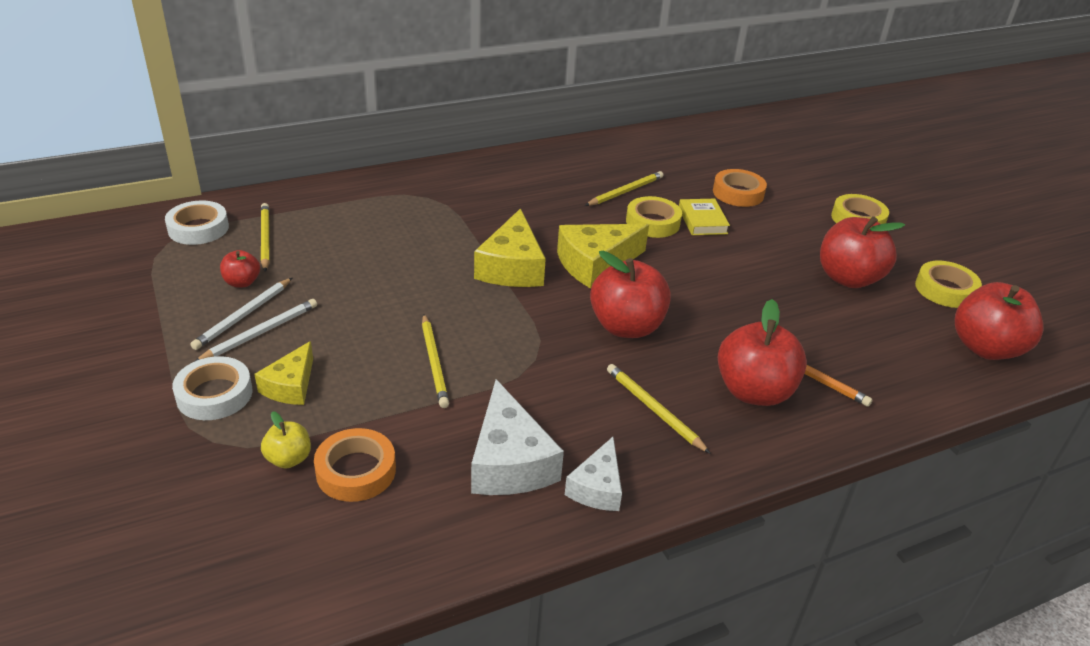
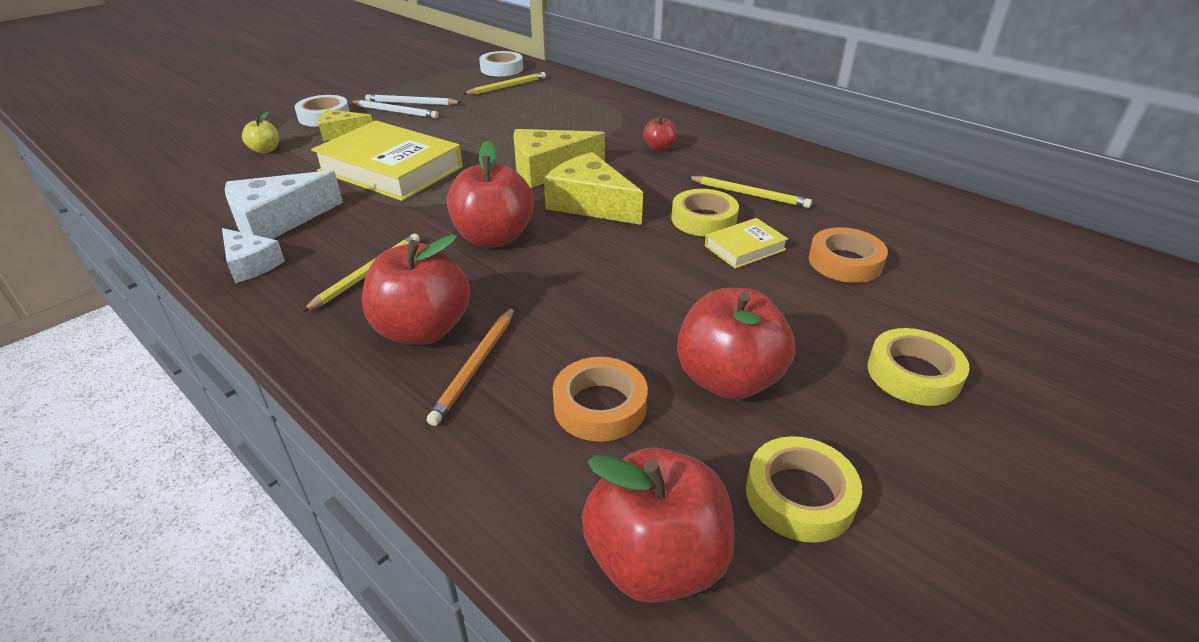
camera: 70 degrees right, 0 degrees up
red apple [220,250,260,287] -> red apple moved to [643,116,677,151]
orange tape [314,428,396,502] -> orange tape moved to [553,357,648,442]
yellow pencil [422,314,449,408] -> yellow book [311,121,463,201]
white cheese [565,437,622,511] -> white cheese turned 135 degrees counterclockwise [222,228,285,283]

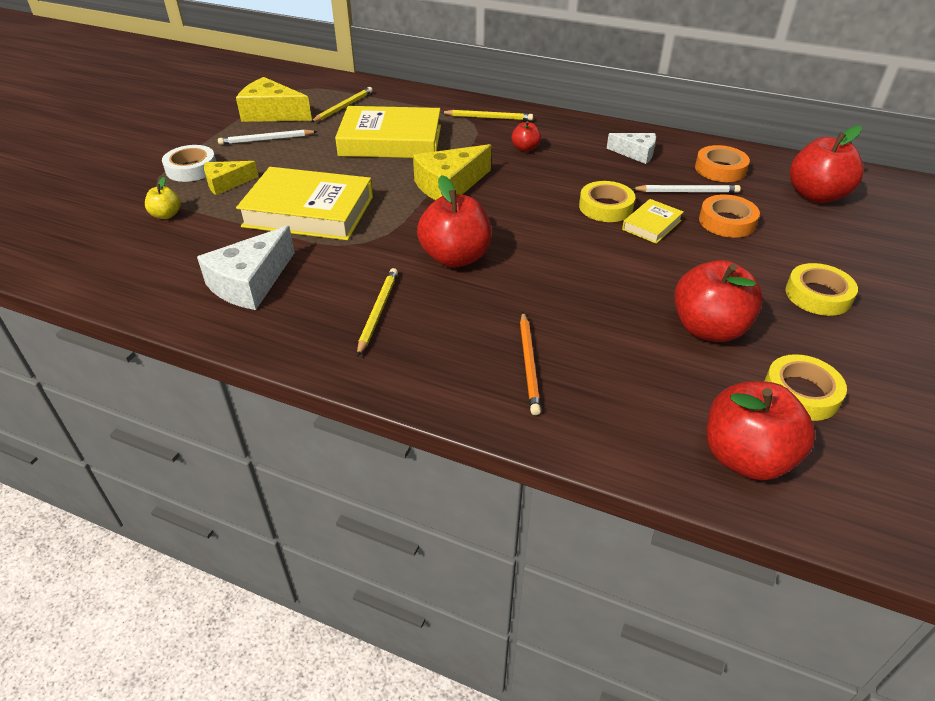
camera: 20 degrees left, 5 degrees up
white cheese [222,228,285,283] -> white cheese moved to [607,133,656,164]
white pencil [351,100,439,118] -> white pencil moved to [631,185,741,193]
red apple [362,234,470,345] -> red apple moved to [790,126,864,203]
white tape [479,51,523,76] -> none
yellow cheese [544,152,643,225] -> yellow cheese moved to [236,77,312,122]
orange tape [553,357,648,442] -> orange tape moved to [695,145,750,182]
yellow pencil [688,176,812,208] -> yellow pencil moved to [441,110,533,121]
none -> yellow book [335,106,441,158]

